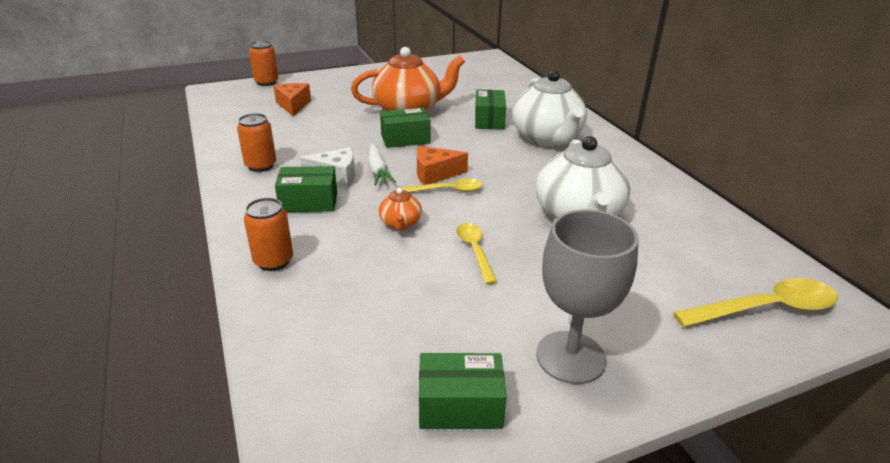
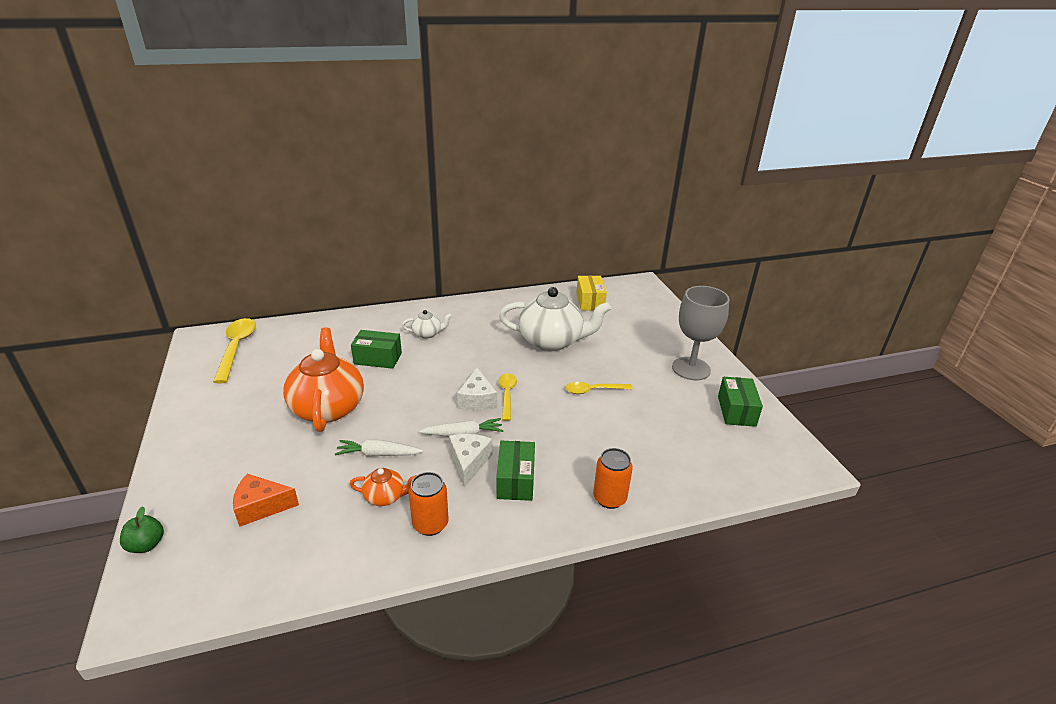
camera: 85 degrees left, 0 degrees up
orange can [249,41,279,86] -> green apple [120,506,164,553]
orange teapot [379,186,422,231] -> orange teapot moved to [350,468,417,506]
green box [380,108,430,148] -> none
orange cheese [417,146,468,185] -> white cheese [457,368,497,411]
white teapot [512,70,587,147] -> white teapot [402,310,452,339], size x0.46
yellow spoon [673,278,838,327] -> yellow spoon moved to [213,318,256,384]
none -> white carrot [335,440,424,457]
none -> yellow box [577,276,607,311]

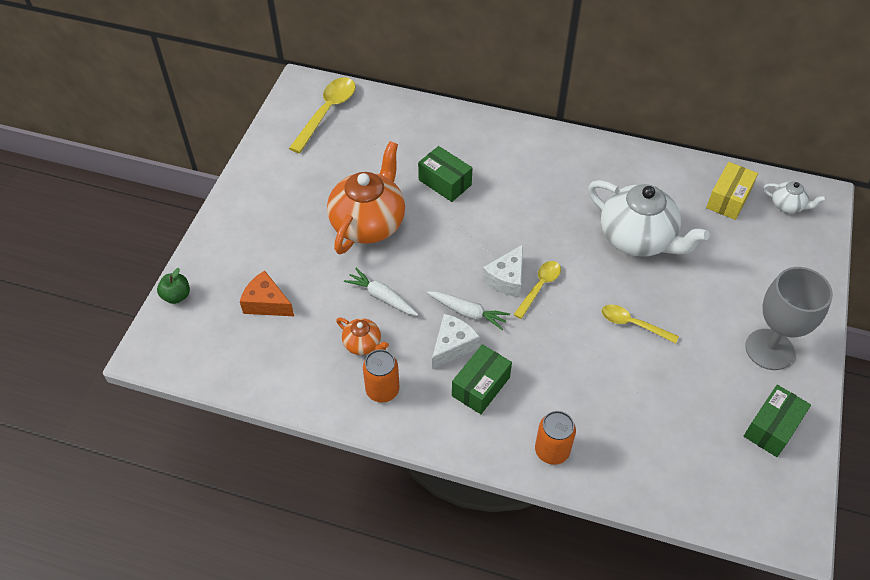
camera: 35 degrees right, 20 degrees up
white teapot [402,310,452,339] -> white teapot moved to [763,181,826,213]

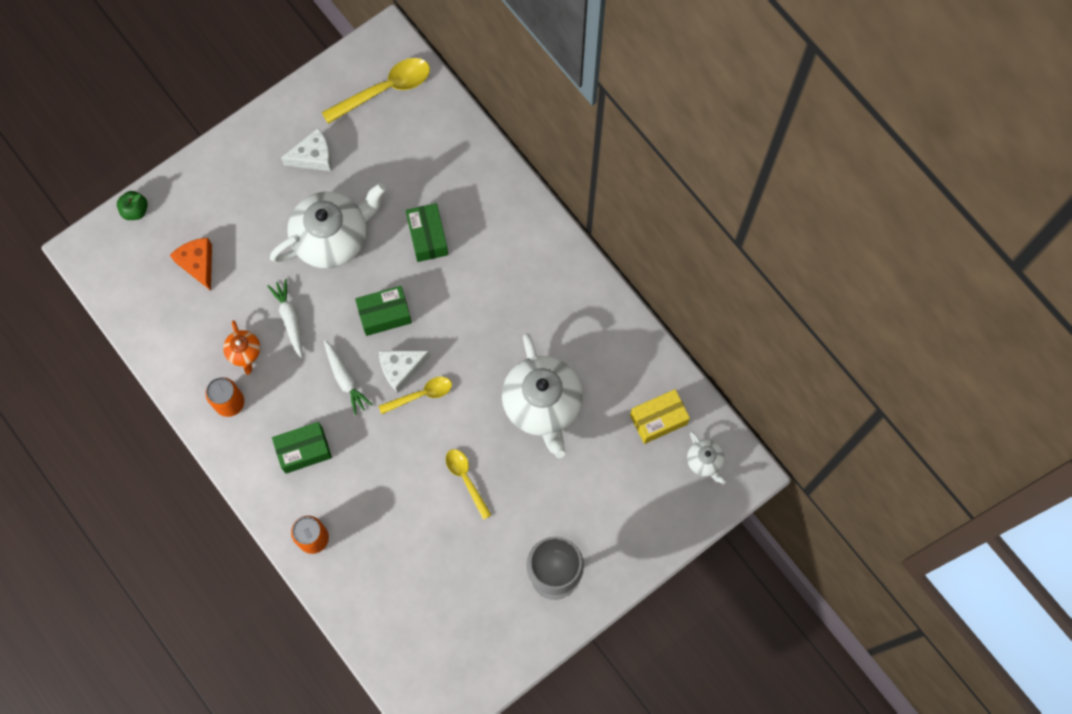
camera: 35 degrees right, 20 degrees up
orange teapot [327,141,405,254] -> white teapot [270,183,386,269]
white cheese [432,314,480,369] -> white cheese moved to [281,128,332,171]
green box [744,385,811,457] -> green box moved to [355,286,412,336]

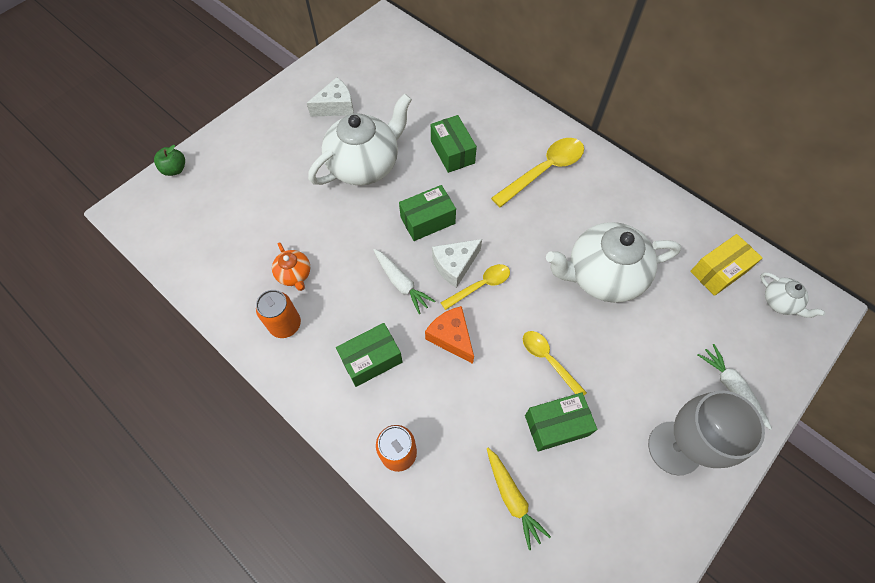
camera: 10 degrees left, 10 degrees down
orange cheese [170,238,212,291] -> orange cheese moved to [425,306,474,364]
white carrot [267,279,302,357] -> white carrot moved to [697,344,772,430]
yellow spoon [322,58,430,124] -> yellow spoon moved to [491,138,584,207]
white teapot [502,333,583,458] -> white teapot turned 105 degrees clockwise [546,222,681,303]
none -> yellow carrot [487,448,551,550]
none -> green box [525,392,597,452]

